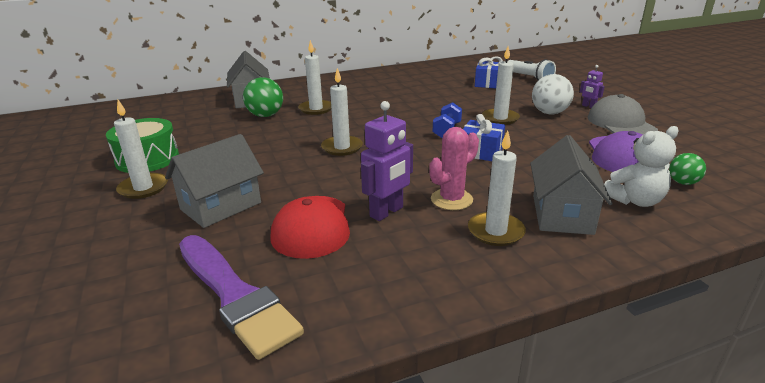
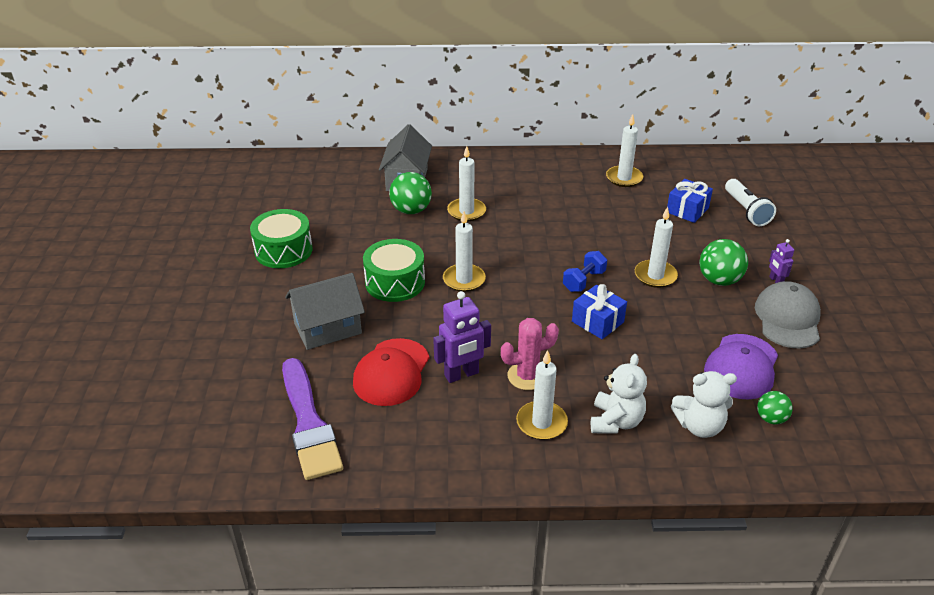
camera: 20 degrees right, 10 degrees up
white candle [114,100,168,199] -> white candle moved to [606,114,643,187]
grey house [530,135,613,235] -> white teddy bear [591,354,647,434]
white ball [532,74,574,114] -> green ball [699,239,748,286]
none -> green drum [363,239,425,302]

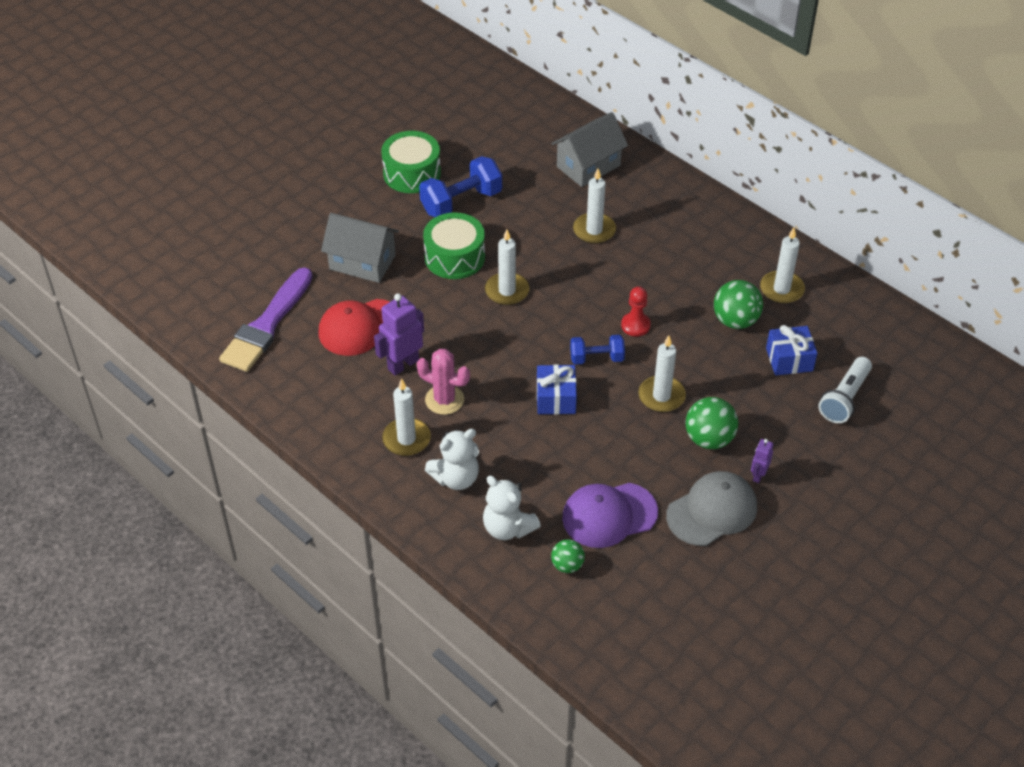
camera: 45 degrees right, 10 degrees up
green ball [389,172,432,214] -> green ball moved to [714,280,763,329]
purple robot [433,291,491,383] -> purple robot turned 120 degrees clockwise [374,293,424,376]
none -> blue dumbbell [419,156,502,217]
none -> red pawn [621,287,651,337]

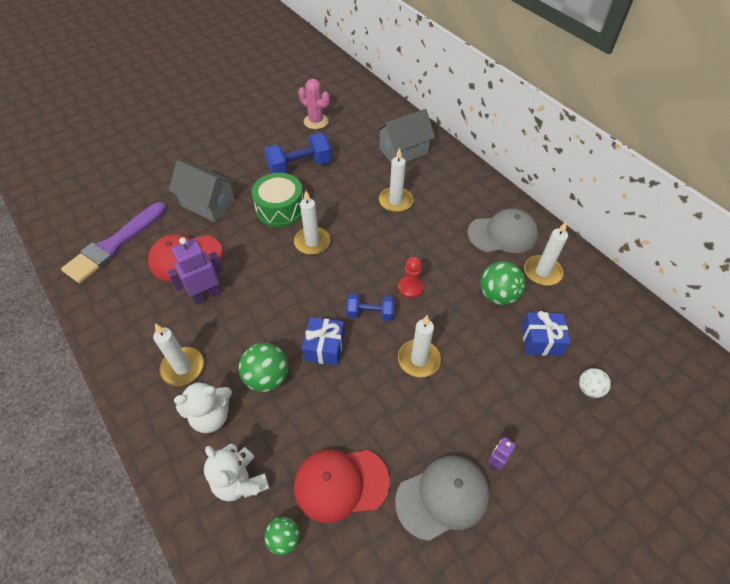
camera: 10 degrees right, 5 degrees up
green drum [381,131,441,193] -> none
pink cactus [417,349,470,415] -> pink cactus moved to [298,79,330,129]
purple cap [562,483,658,548] -> red cap [294,450,390,523]
green ball [685,397,738,449] -> green ball moved to [239,343,288,392]
white flashlight [818,357,872,423] -> white ball [579,368,611,398]
none -> grey cap [467,209,538,253]

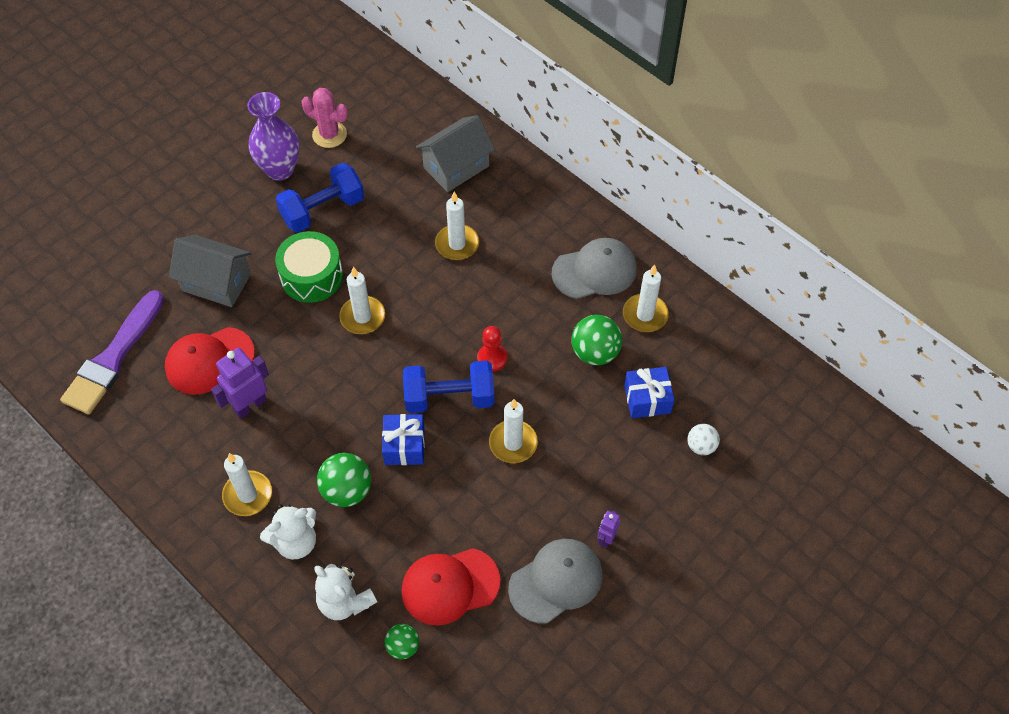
camera: 10 degrees left, 5 degrees up
blue dumbbell [346,294,394,321] -> blue dumbbell [403,361,494,413], size x1.64
none -> purple vase [247,92,300,181]

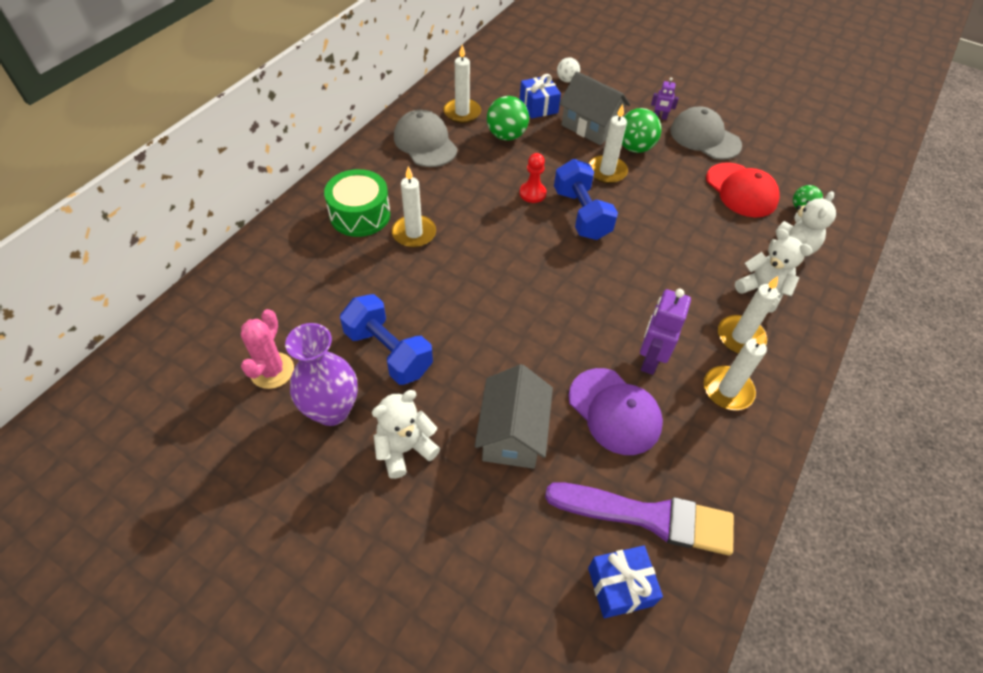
camera: 105 degrees left, 5 degrees down
red cap [165,327,255,395] -> purple cap [568,368,663,455]
purple robot [211,348,269,419] -> purple robot turned 75 degrees clockwise [640,289,691,375]
green drum [275,231,343,303] -> green drum moved to [324,169,390,237]
green ball [317,453,371,507] -> green ball moved to [622,108,661,153]
white candle [339,267,385,334] -> white candle moved to [704,332,767,410]
blue gift [382,414,425,465] -> blue gift moved to [588,546,663,618]
grey house [416,115,495,192] -> grey house moved to [559,71,630,145]
none -> white teddy bear [372,390,440,479]

